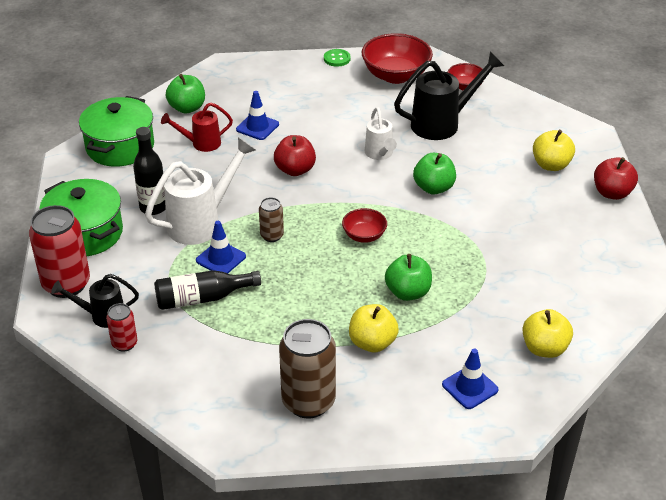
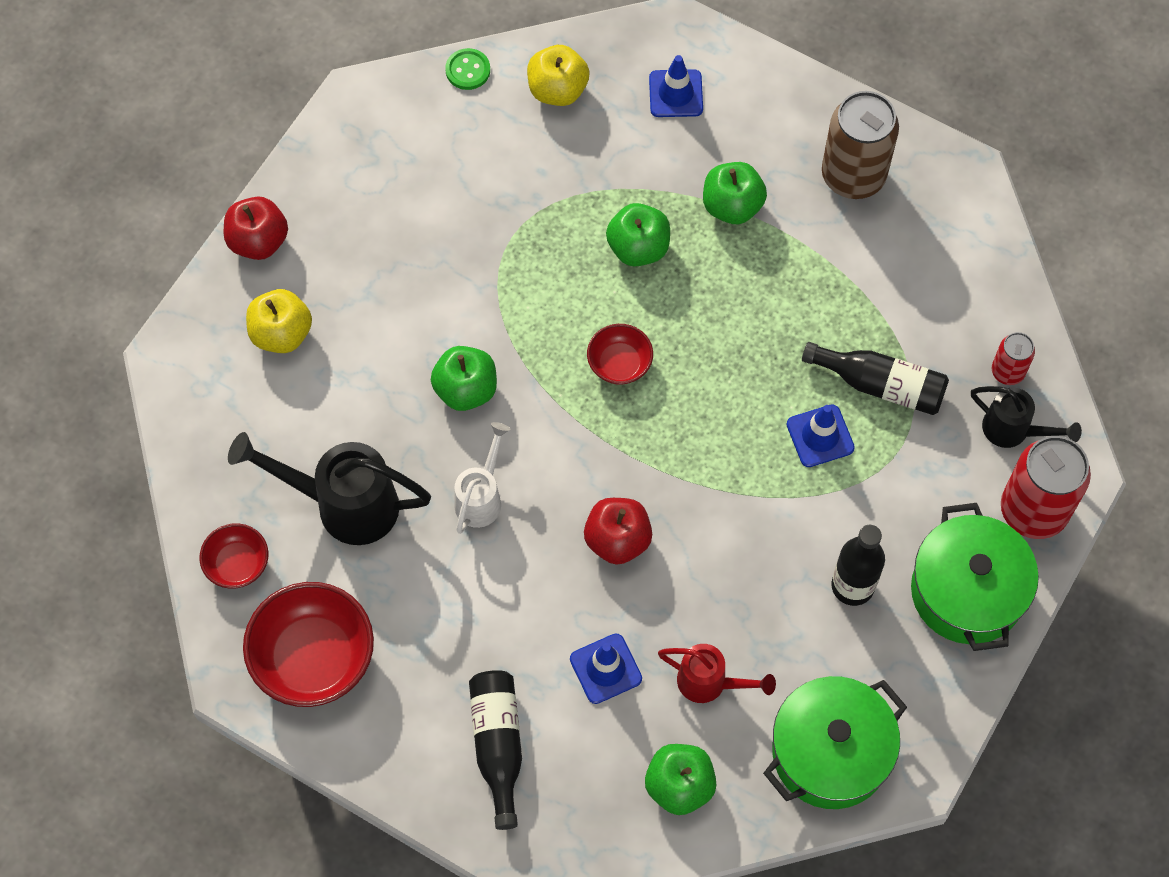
camera: 145 degrees left, 25 degrees up
white watering can [145,137,256,245] -> none
brown can [259,197,284,242] -> none
green button [324,49,350,67] -> green button moved to [445,48,490,90]
yellow apple [349,304,399,352] -> green apple [703,162,767,224]
none -> black bottle [469,670,522,830]

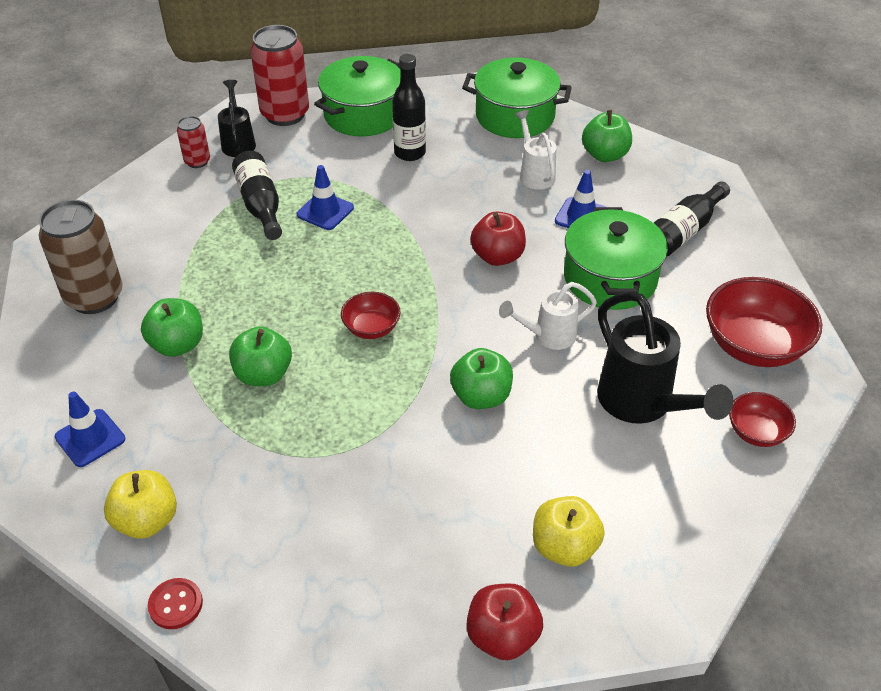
camera: 130 degrees left, 20 degrees down
green button [445,48,490,90] -> red button [148,578,203,629]
red watering can [658,644,776,703] -> white watering can [515,110,557,190]
none -> green pot [564,207,668,310]

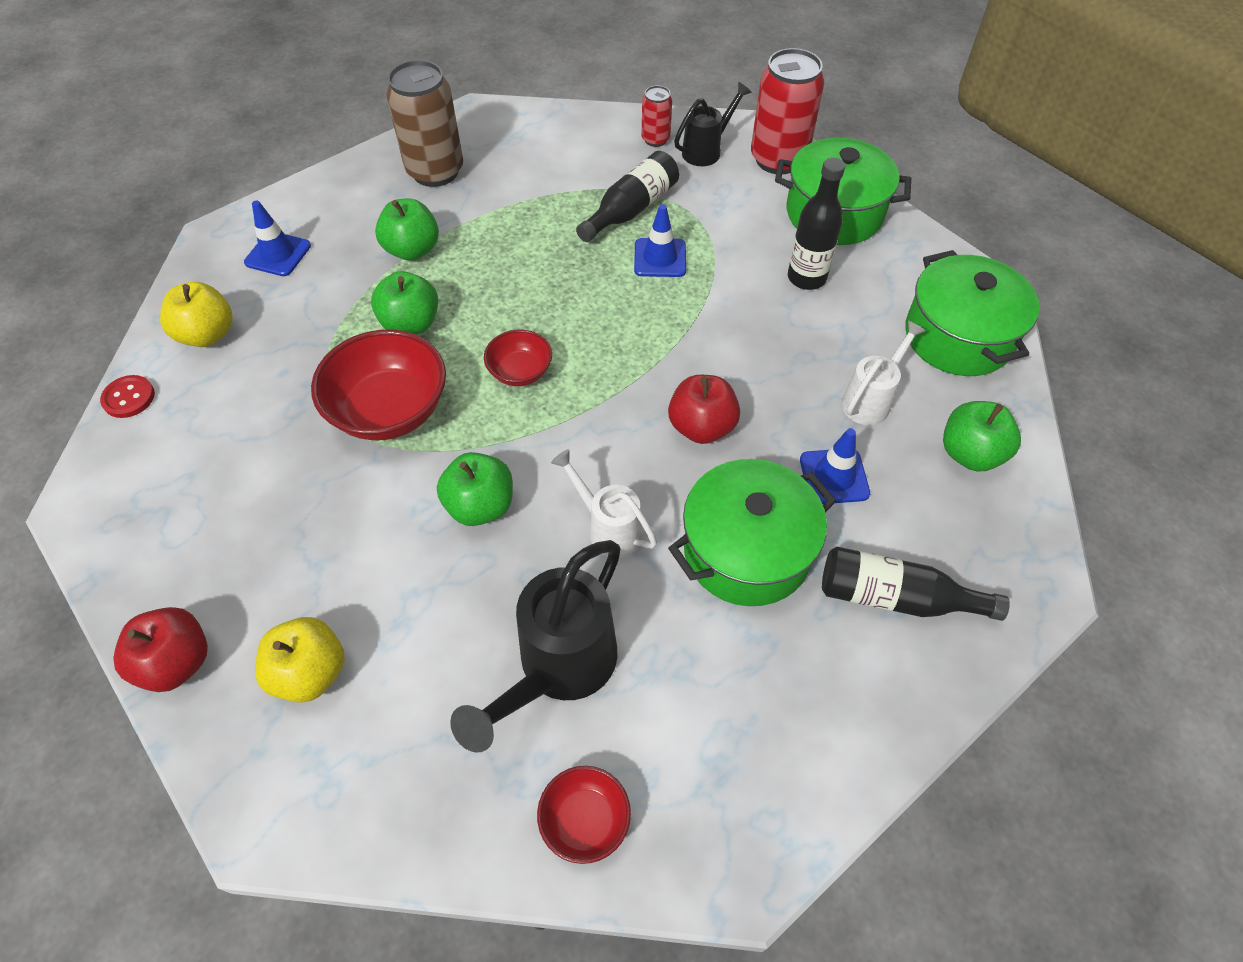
camera: 60 degrees right, 10 degrees up
red bowl [706,277,822,367] -> red bowl moved to [311,329,446,440]

